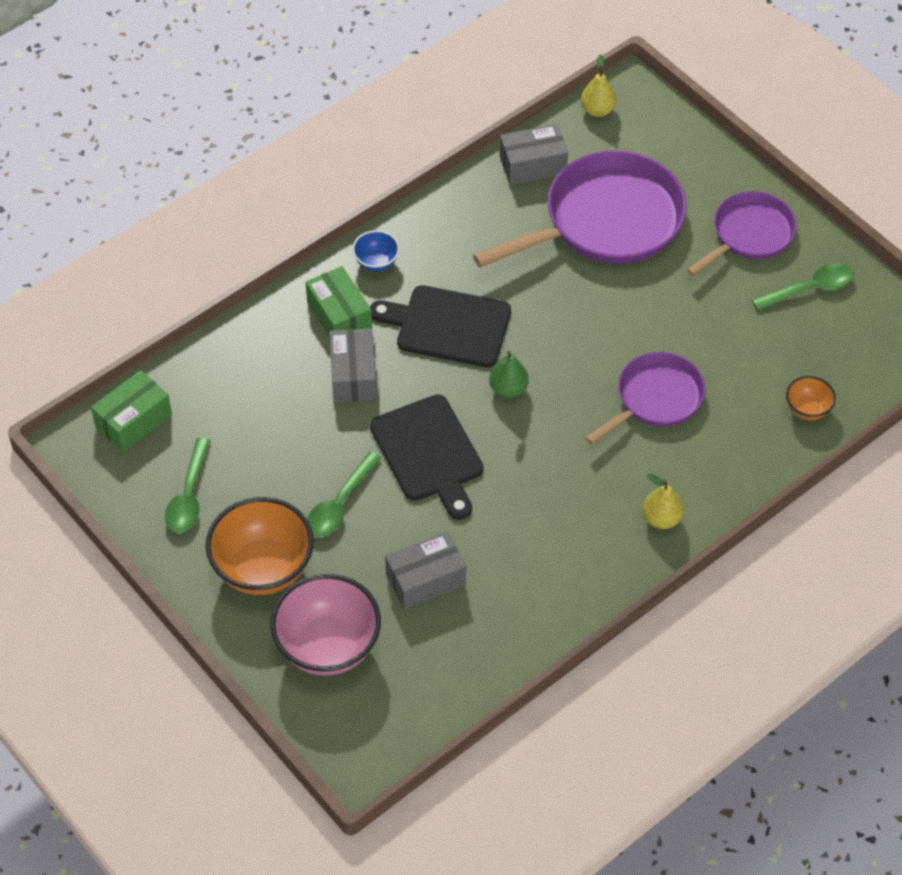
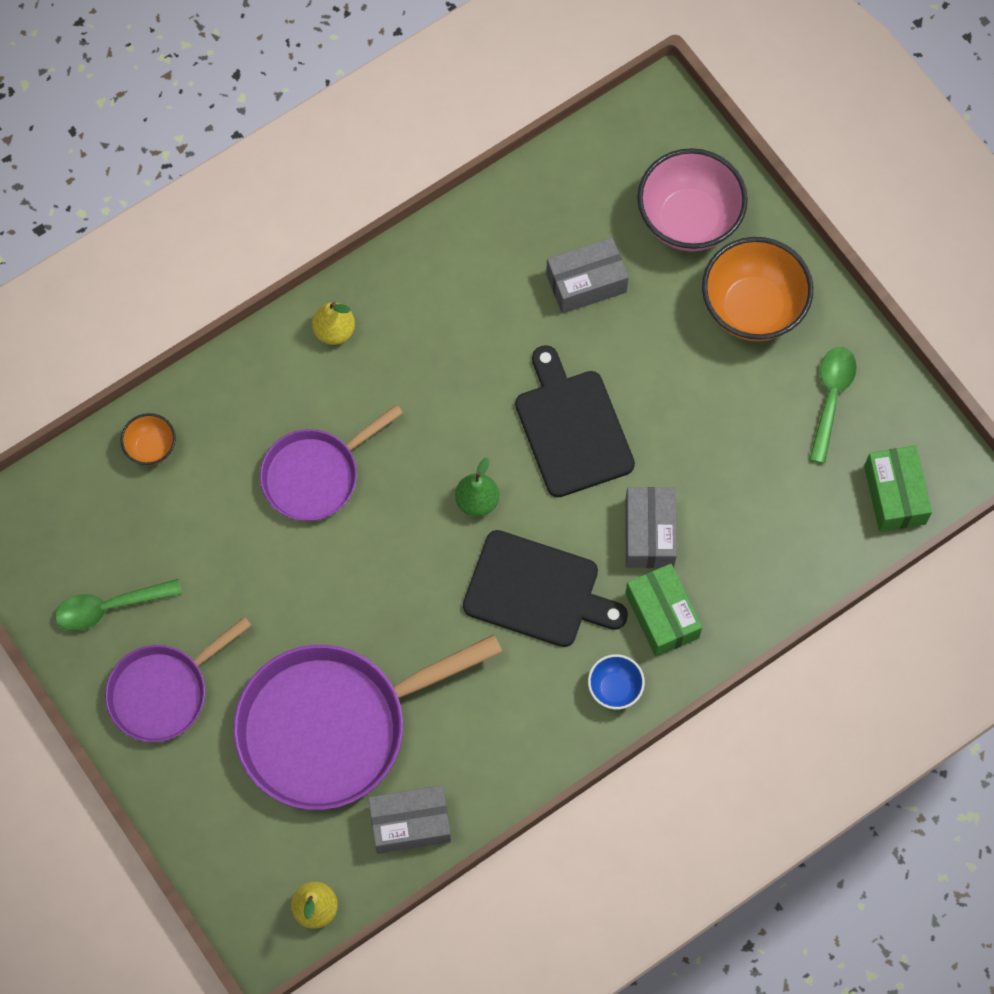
camera: 175 degrees left, 15 degrees up
green box [91,370,172,452] -> green box turned 60 degrees counterclockwise [864,445,932,532]
green spoon [307,452,382,537] -> none

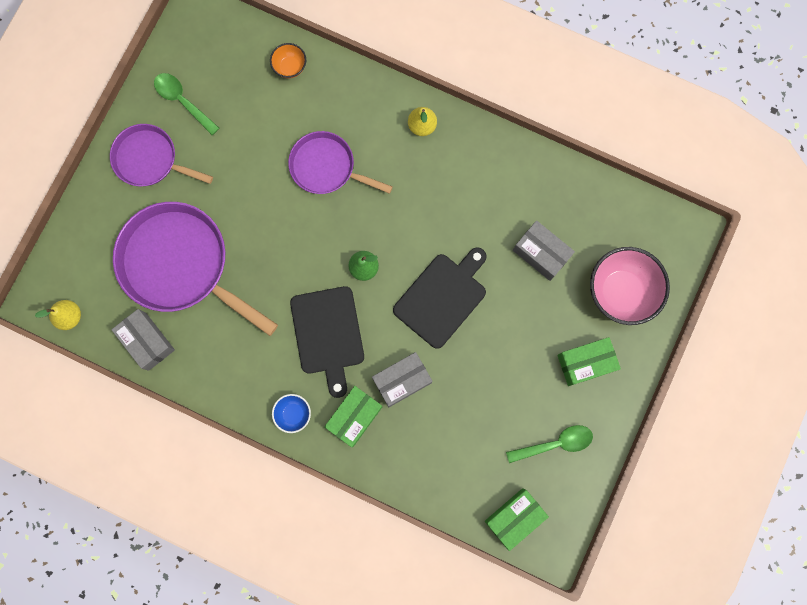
camera: 60 degrees right, 10 degrees up
orange bowl [702,237,813,342] -> green box [557,337,621,386]

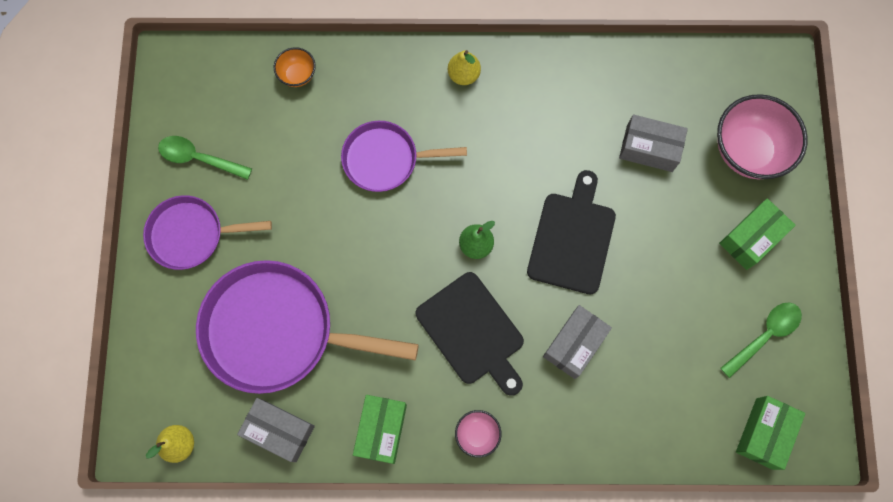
camera: 25 degrees left, 5 degrees down
blue bowl [272,394,311,433] -> pink bowl [455,410,502,458]
green box [324,386,382,447] -> green box moved to [353,395,407,464]

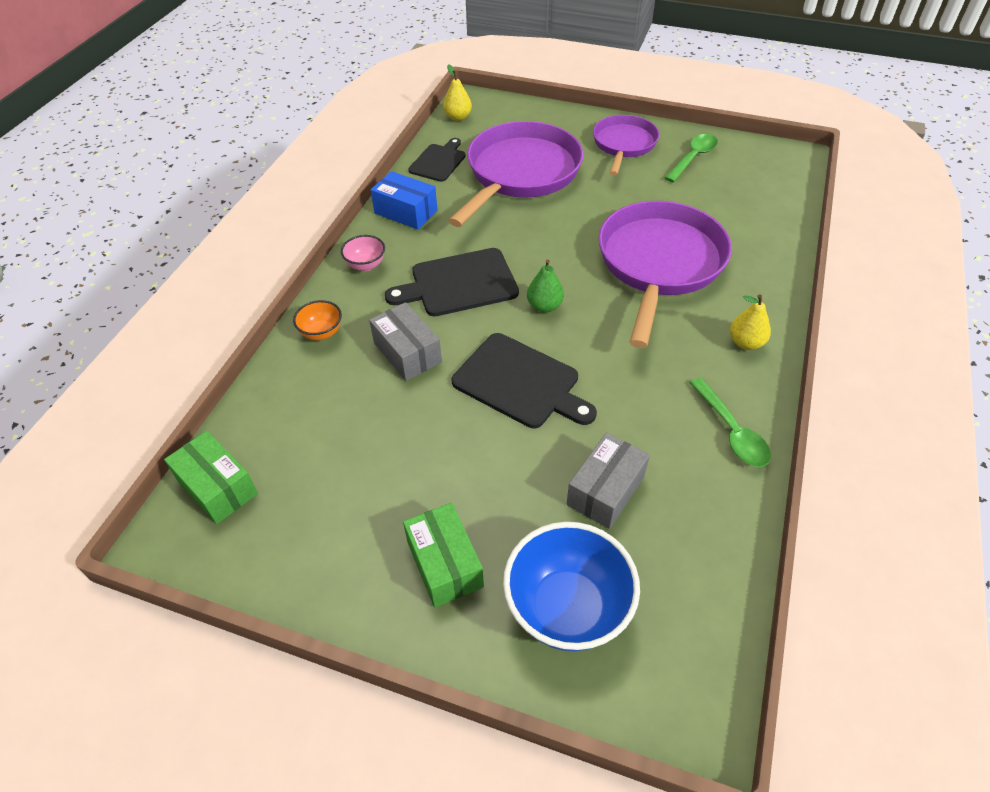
camera: 110 degrees right, 25 degrees down
grey box [237,398,315,462] -> black cutting board [408,138,466,182]
orange bowl [274,47,316,87] -> orange bowl moved to [293,300,342,340]
purple pan [341,121,467,192] -> purple pan [598,201,732,348], size x1.68
green box [353,395,407,464] -> blue box [371,171,437,230]
pink bowl [717,94,808,179] -> blue bowl [503,522,640,651]
green spoon [720,303,802,378] -> green spoon moved to [690,378,771,467]

